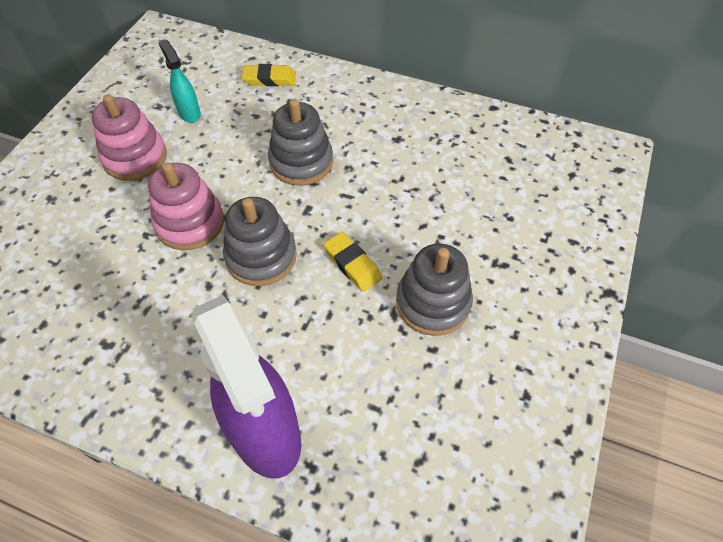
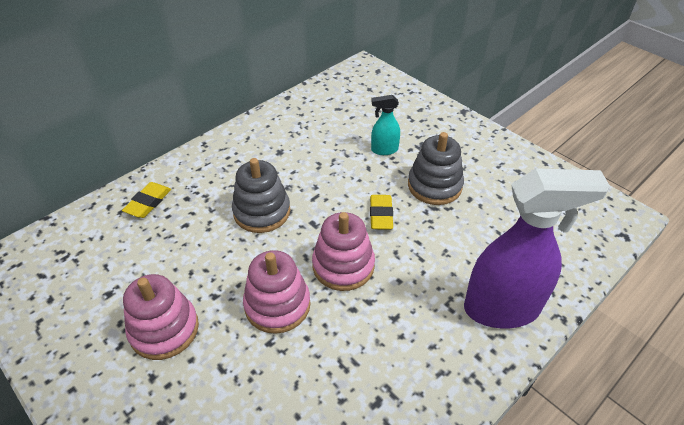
camera: 65 degrees left, 10 degrees down
turquoise spray bottle [158,40,201,123] -> turquoise spray bottle moved to [371,95,400,155]
grey stacking toy [223,197,297,286] -> pink stacking toy [312,212,375,291]
yellow eraser [323,232,382,292] -> yellow eraser turned 75 degrees counterclockwise [370,195,393,230]

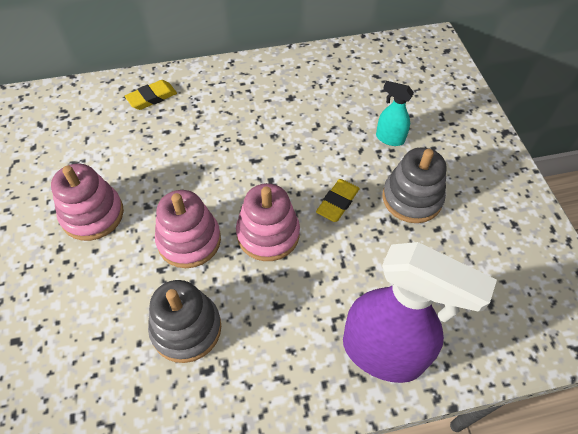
camera: 30 degrees right, 10 degrees up
grey stacking toy [232,158,290,233] -> grey stacking toy moved to [148,280,221,363]

